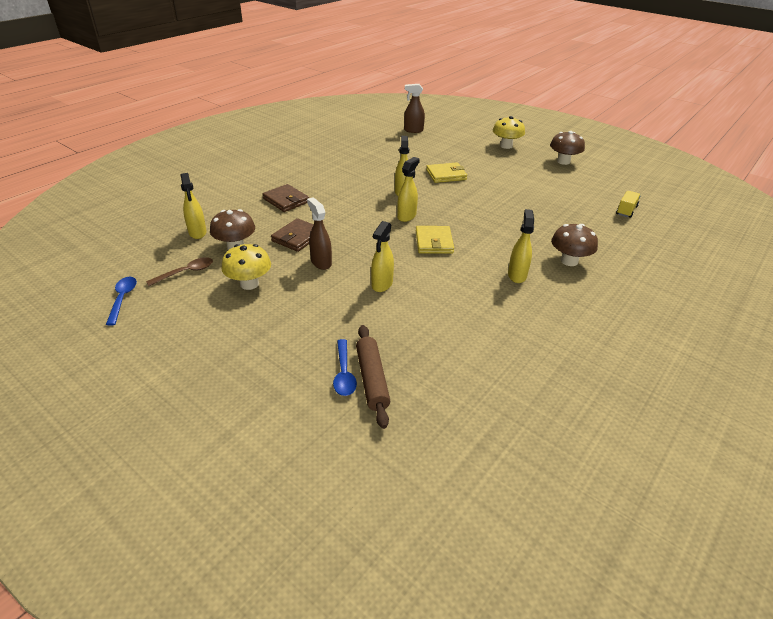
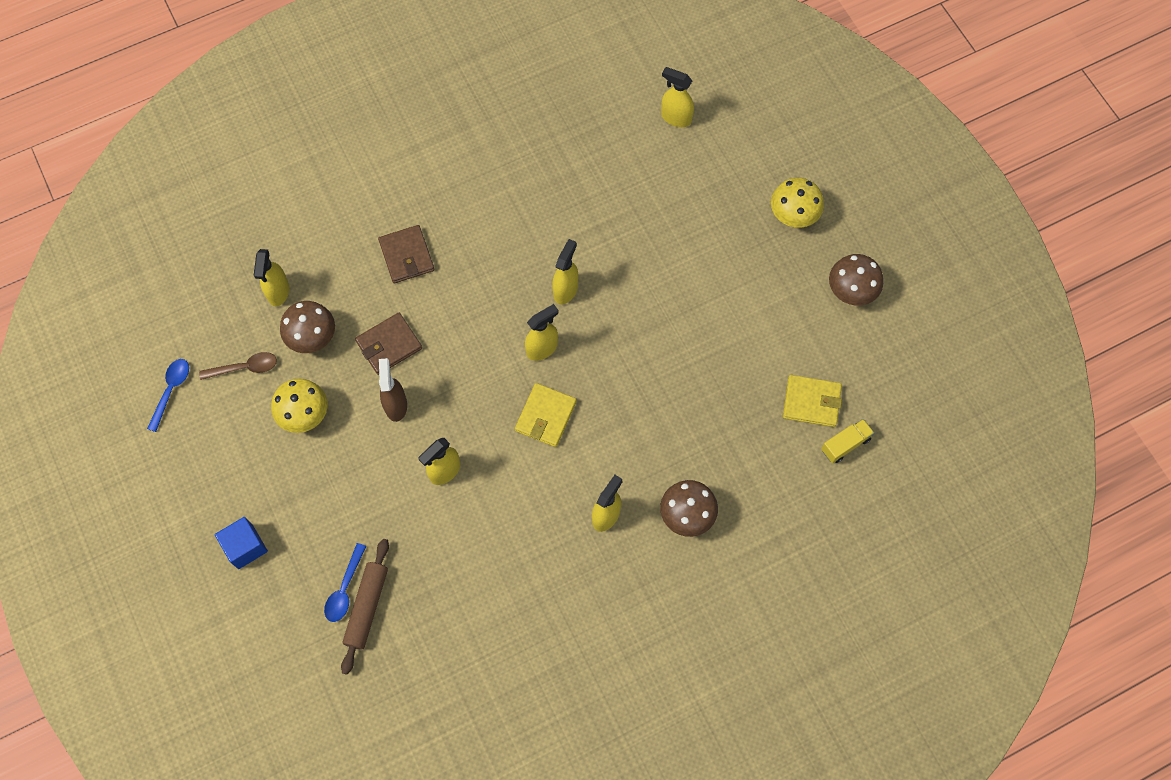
camera: 25 degrees right, 30 degrees up
brown spray bottle [404,84,425,133] -> yellow spray bottle [661,67,694,127]
yellow wallet [426,162,467,183] -> yellow wallet moved to [783,375,842,427]
none -> blue cube [215,517,268,569]

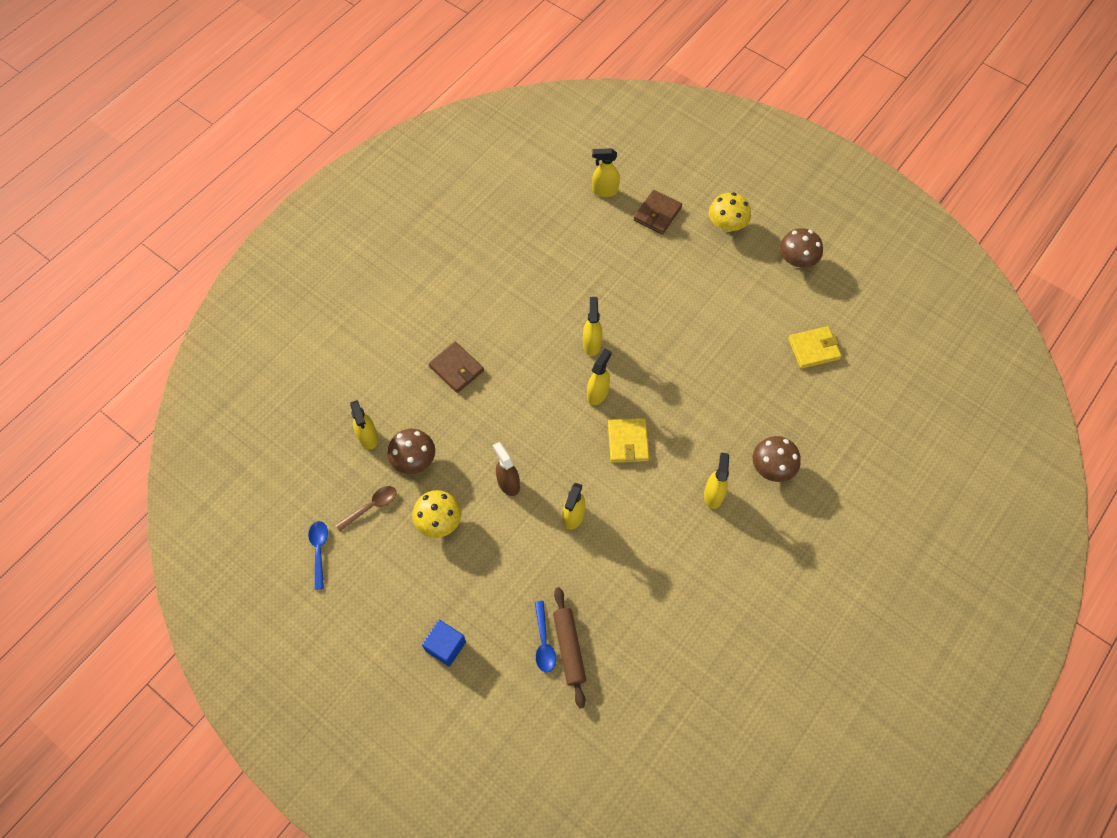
camera: 25 degrees left, 5 degrees down
brown wallet [355,313,422,375] -> brown wallet moved to [634,190,682,235]
yellow truck [821,419,874,463] -> none

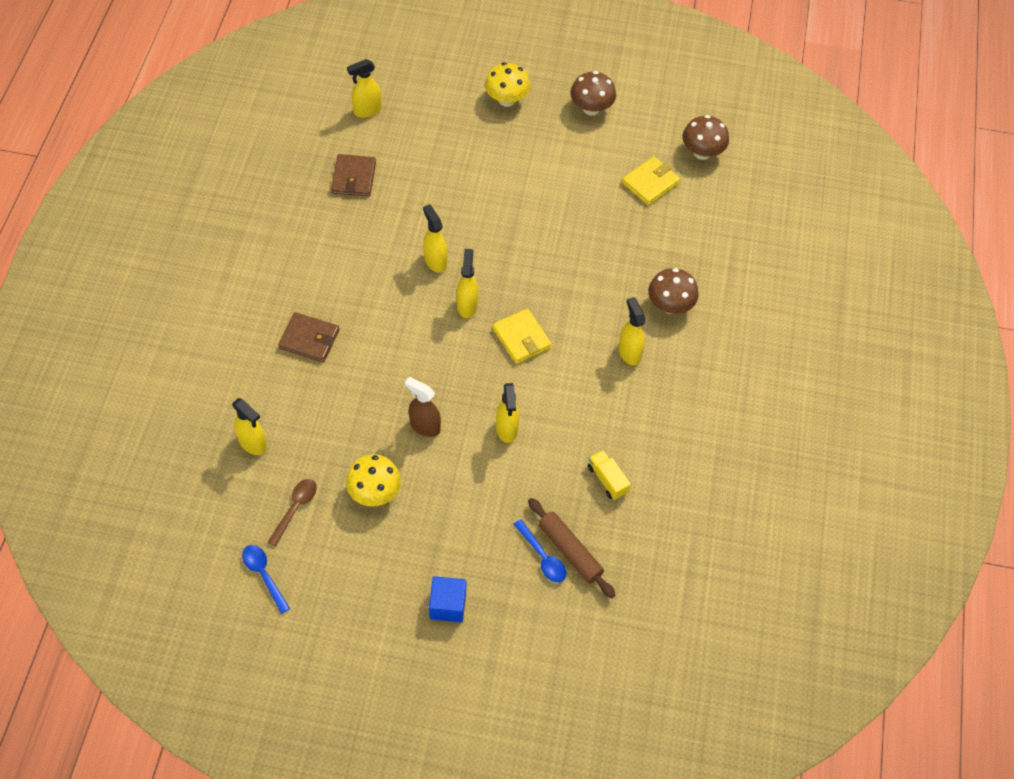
camera: 30 degrees left, 5 degrees down
brown mushroom [388,429,435,474] -> brown mushroom moved to [682,115,729,160]
brown wallet [634,190,682,235] -> brown wallet moved to [331,154,376,197]
none -> yellow truck [588,450,631,500]

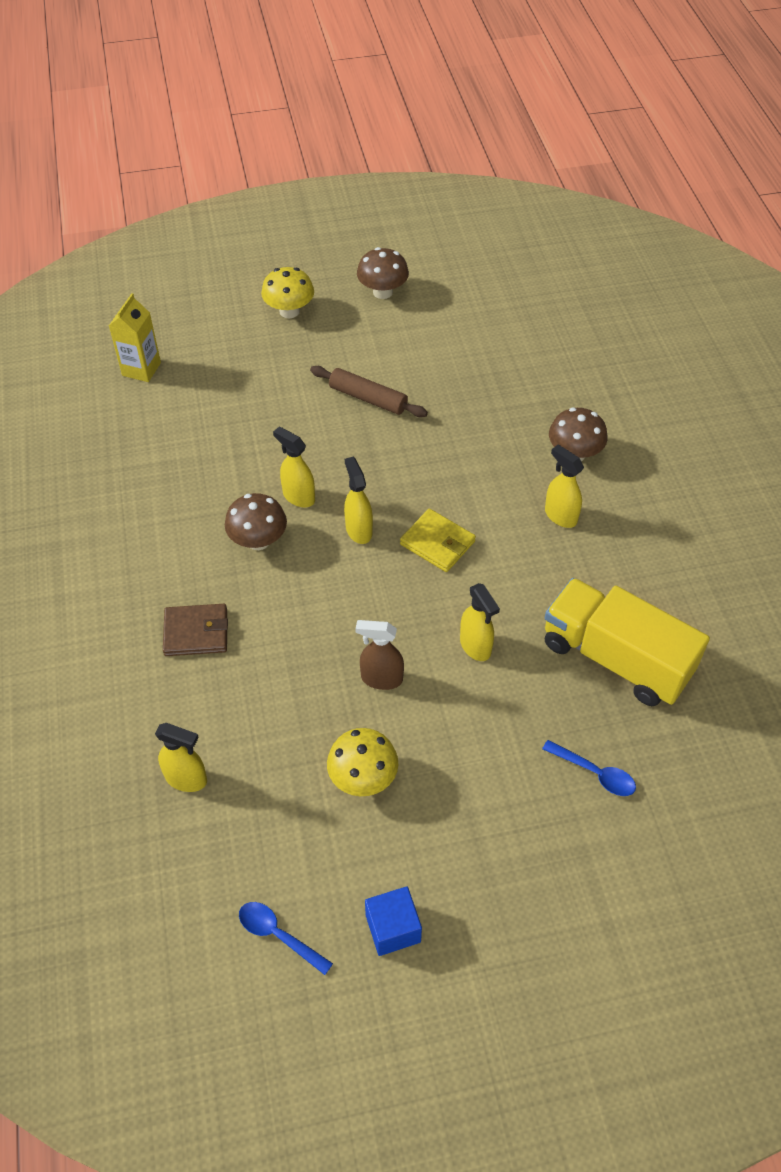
camera: 20 degrees left, 5 degrees down
brown spoon [267,479,317,547] -> none
brown wallet [331,154,376,197] -> none
yellow spray bottle [347,59,382,118] -> yellow carton [109,293,161,382]
blue cube [429,576,466,623] -> blue cube moved to [365,886,422,956]
brown rolling pin [528,498,615,598] -> brown rolling pin moved to [310,366,428,417]
yellow truck [588,450,631,500] -> yellow truck [545,578,710,706], size x2.45
yellow wallet [622,156,680,205] -> none
brown mushroom [682,115,729,160] -> brown mushroom moved to [225,493,287,550]

